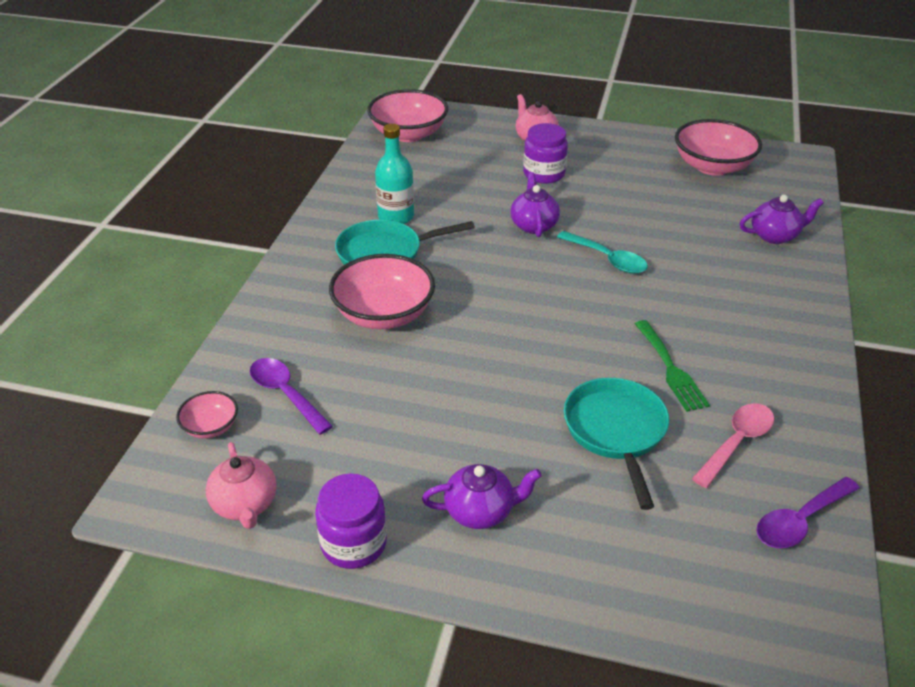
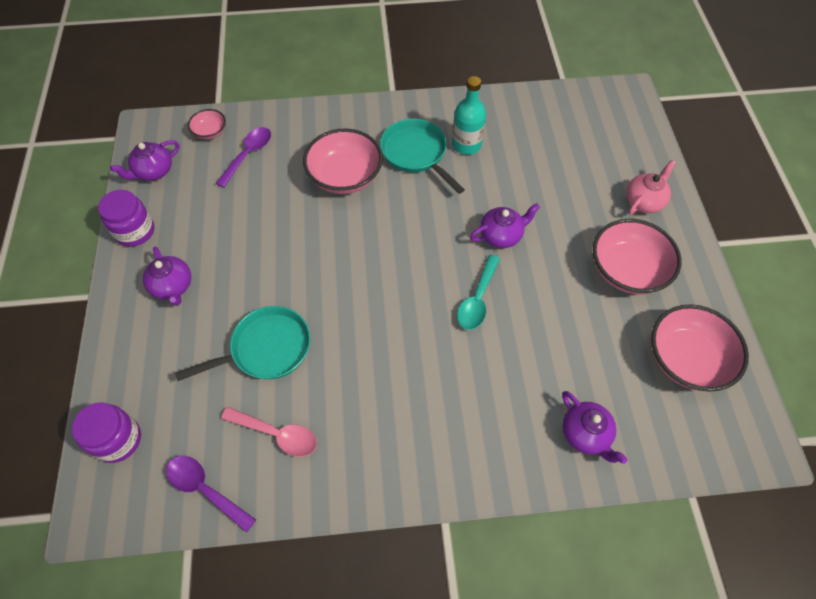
camera: 70 degrees right, 20 degrees up
pink teapot [206,442,277,529] -> purple teapot [110,140,180,181]
pink bowl [367,89,448,142] -> pink bowl moved to [593,219,682,294]
purple jar [523,123,568,184] -> purple jar moved to [72,402,141,463]
green fork [635,320,710,412] -> none

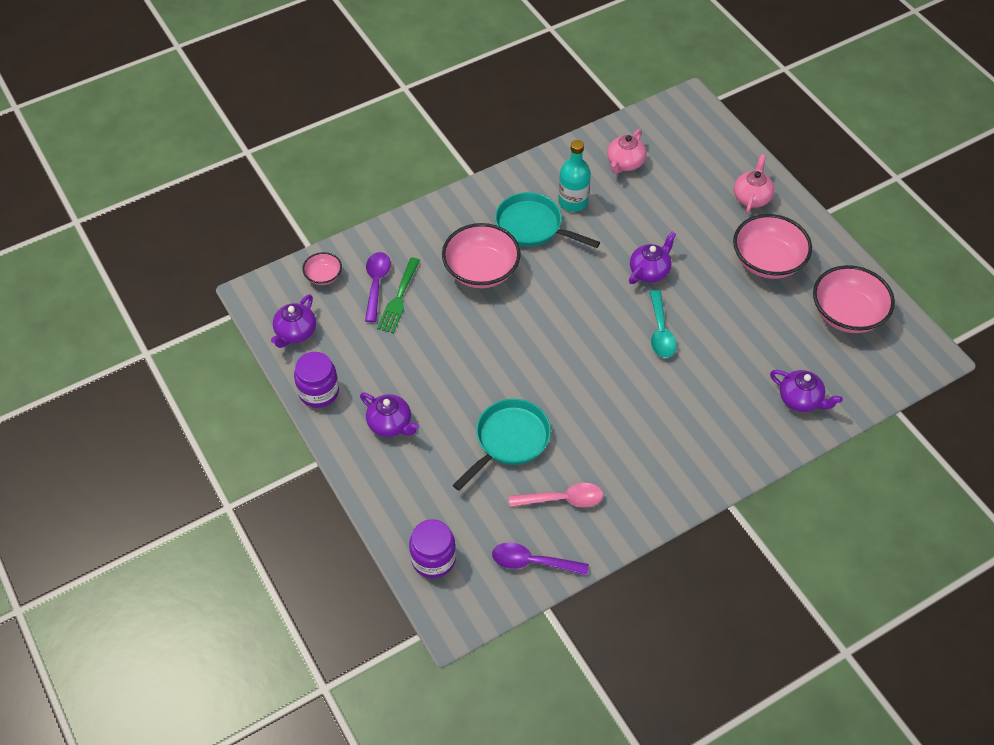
camera: 25 degrees left, 5 degrees down
none -> green fork [377,257,420,333]
none -> pink teapot [607,129,646,174]

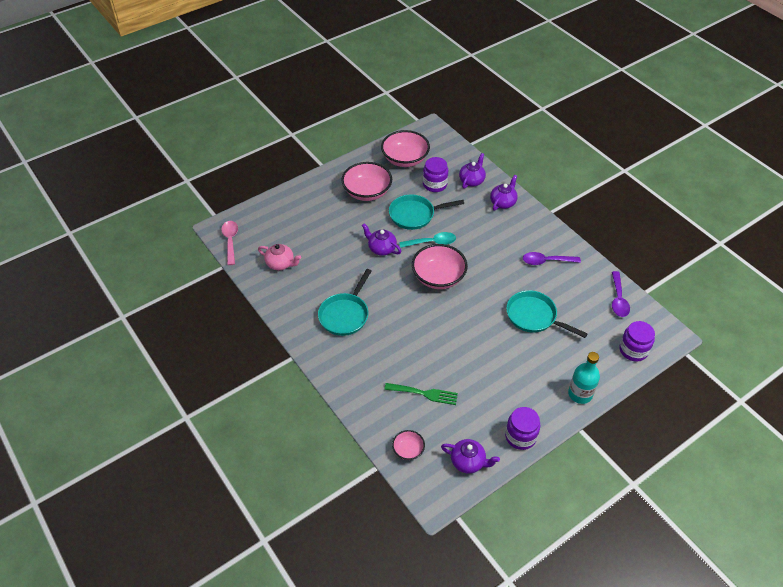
camera: 95 degrees left, 5 degrees down
purple teapot [360,393,419,437] -> purple teapot moved to [490,175,518,211]
purple spoon [365,252,391,322] -> purple spoon moved to [523,252,581,265]
pink bowl [442,223,521,288] -> pink bowl moved to [412,244,468,289]
pink spoon [509,483,603,507] -> pink spoon moved to [221,221,238,265]
turquoise bottle [558,140,591,212] -> turquoise bottle moved to [568,352,600,404]
pink teapot [734,154,774,214] -> none
none -> turquoise pan [389,195,464,230]
none -> purple jar [423,157,448,192]

